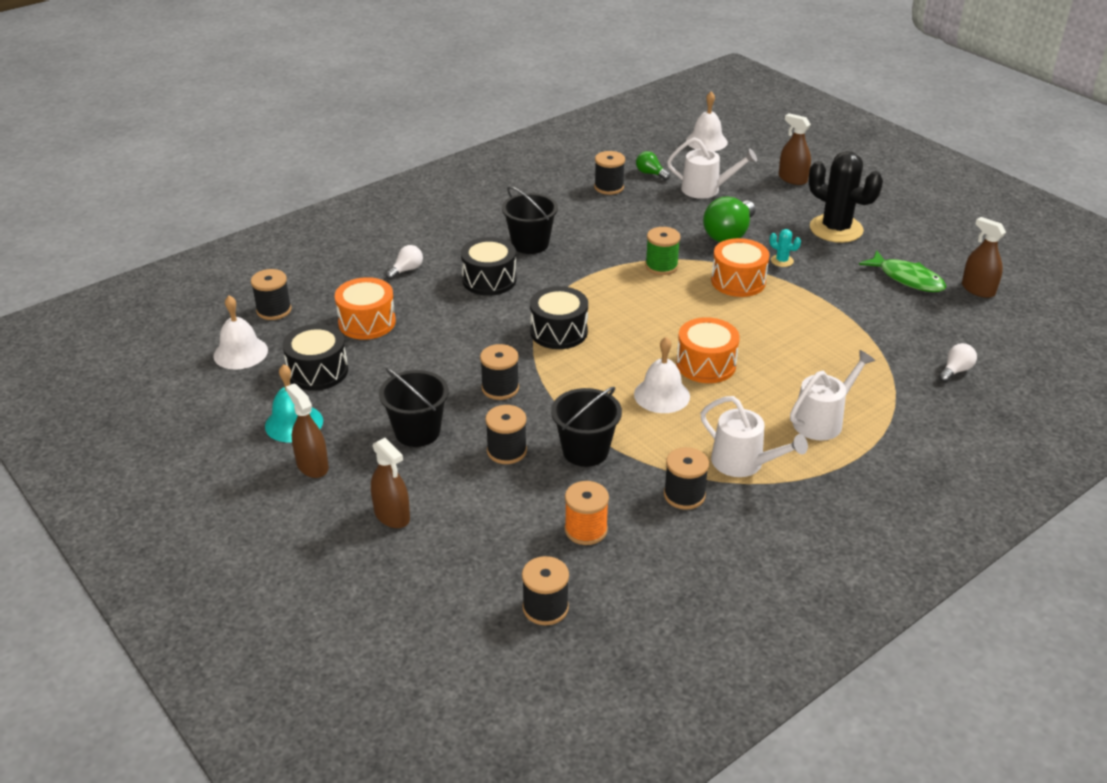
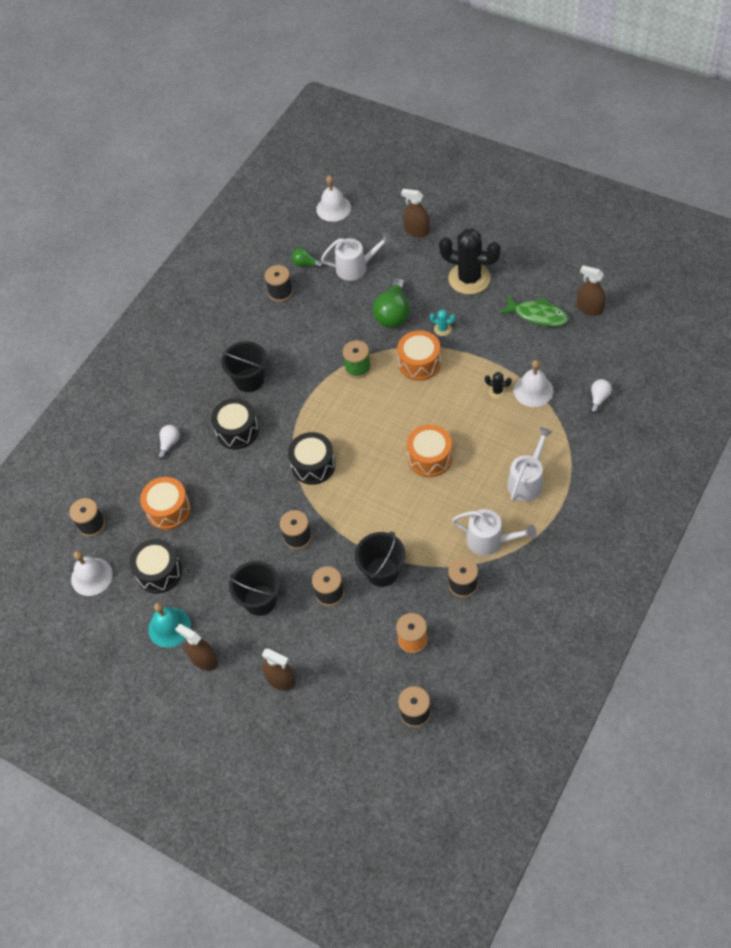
camera: 15 degrees left, 20 degrees up
white bell [634,337,690,413] -> white bell moved to [514,360,553,407]
none -> black cactus [485,372,512,399]

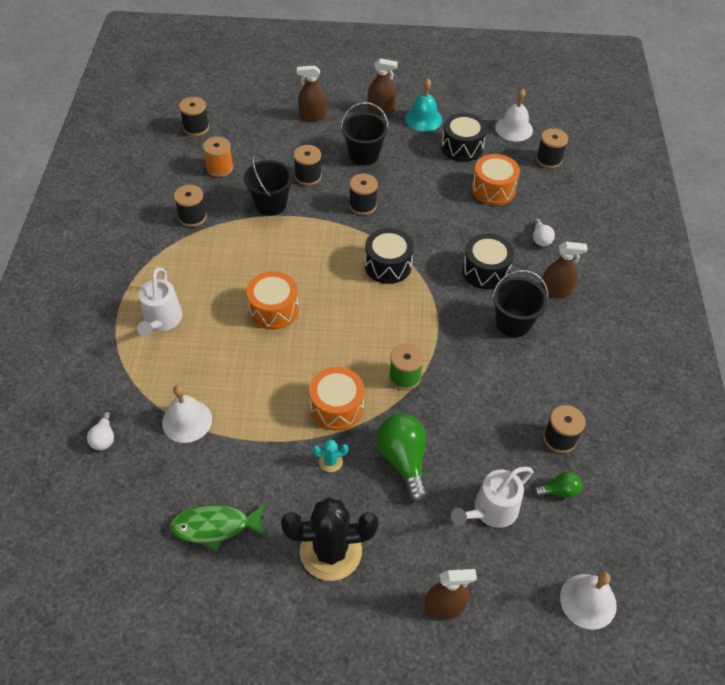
camera: 145 degrees right, 5 degrees down
white watering can [452,509,536,556] -> none
black cactus [485,372,512,399] -> none
brown spray bottle [577,265,606,316] -> brown spray bottle moved to [541,242,588,298]

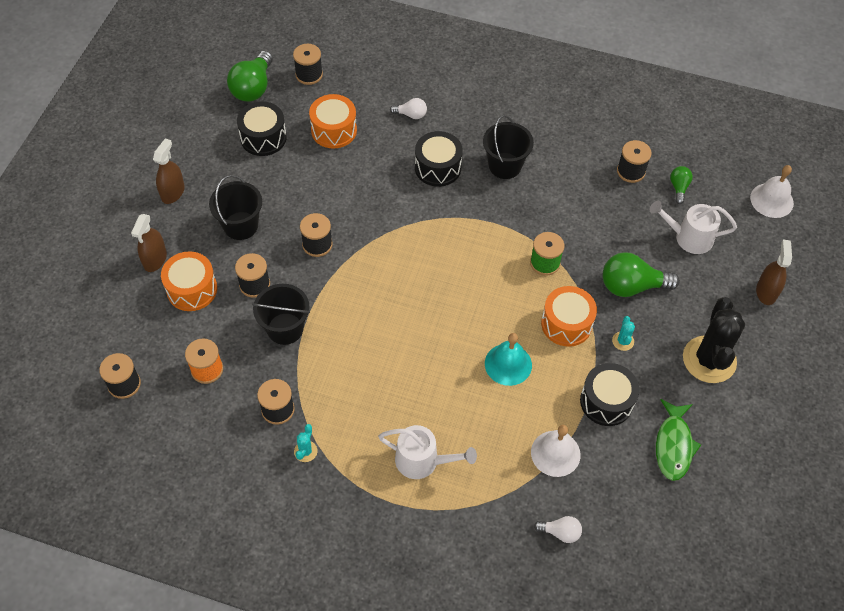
camera: 75 degrees left, 5 degrees up
orange drum [246,271,299,330] -> orange drum moved to [161,251,217,311]
black drum [365,228,414,284] -> black drum moved to [580,363,639,426]
turquoise bell [405,78,442,131] -> turquoise bell moved to [485,333,532,386]
white watering can [451,467,533,528] -> white watering can turned 120 degrees clockwise [650,201,737,254]
white bell [495,88,533,141] -> green light bulb [227,51,273,102]
brown spray bottle [541,242,588,298] -> none
none -> turquoise cactus [294,424,318,462]

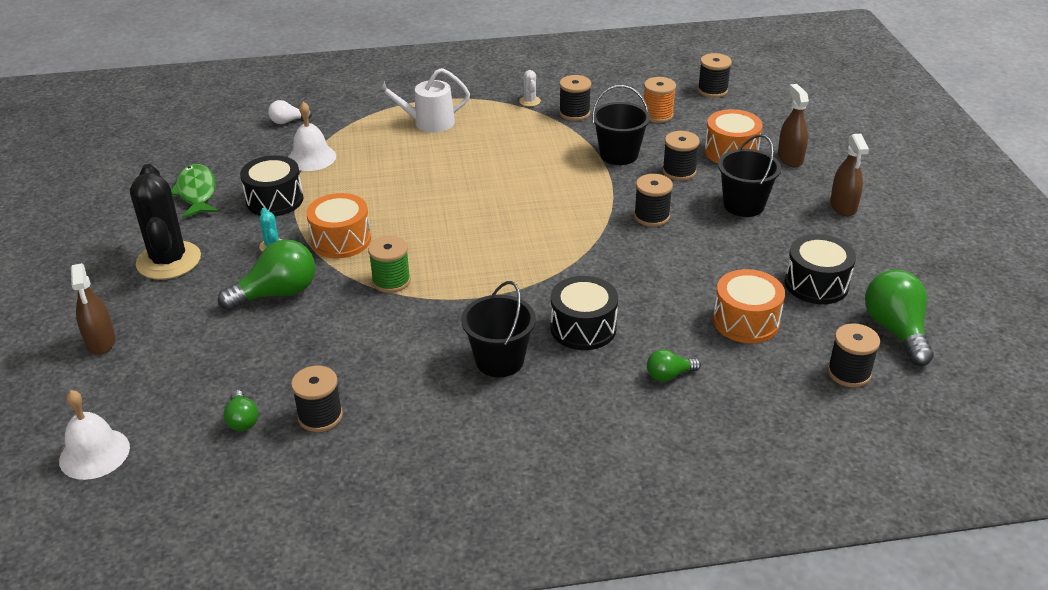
camera: 155 degrees right, 20 degrees down
turquoise cactus [294,424,318,462] -> white cactus [519,70,541,107]
white light bulb [390,98,427,119] -> green light bulb [647,349,701,382]
turquoise bell [485,333,532,386] -> none
white watering can [650,201,737,254] -> none

